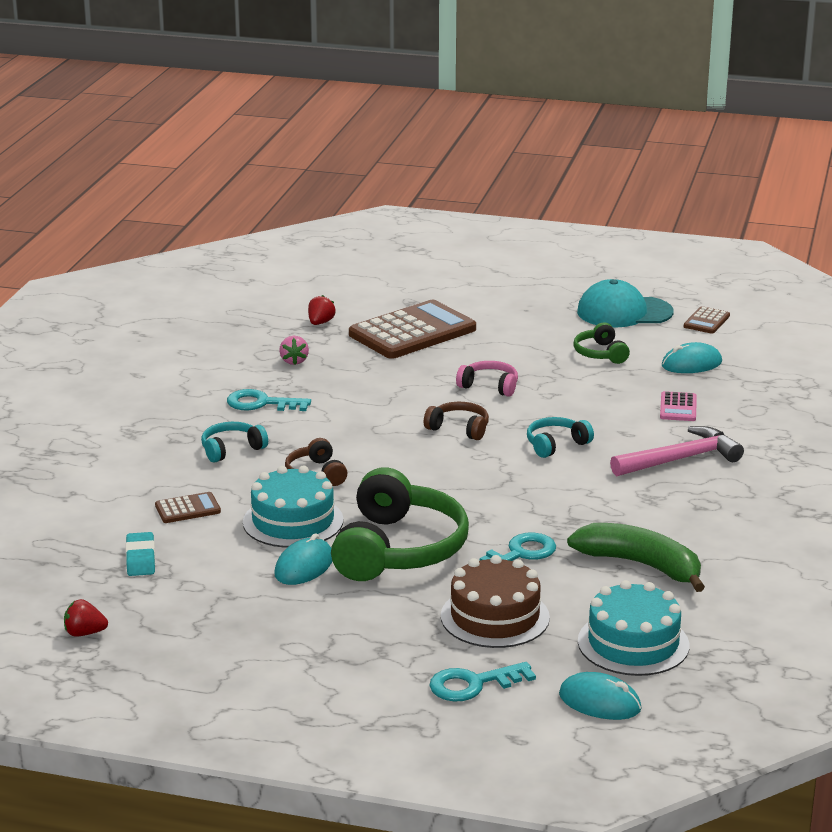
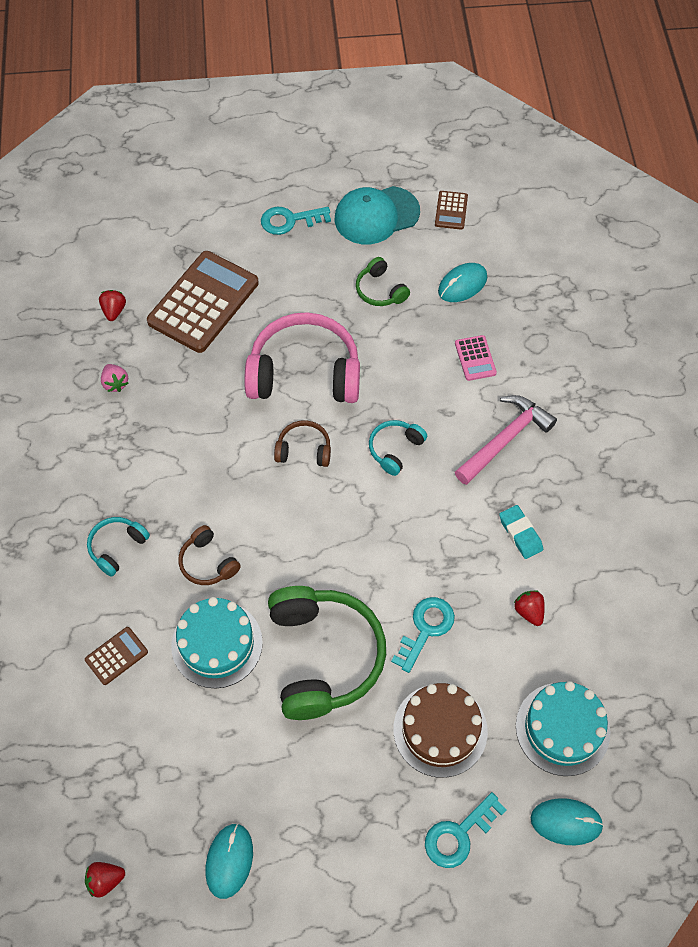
camera: 20 degrees left, 35 degrees up
turquoise eraser [125,532,156,576] -> turquoise eraser moved to [499,505,543,559]
turquoise key [227,389,311,411] -> turquoise key moved to [261,207,331,235]
turquoise mouse [274,533,332,585] -> turquoise mouse moved to [205,823,253,899]
pink headphones [456,361,518,397] -> pink headphones [244,312,360,403], size x2.11
green banana [567,523,705,592] -> red strawberry [514,590,545,626]

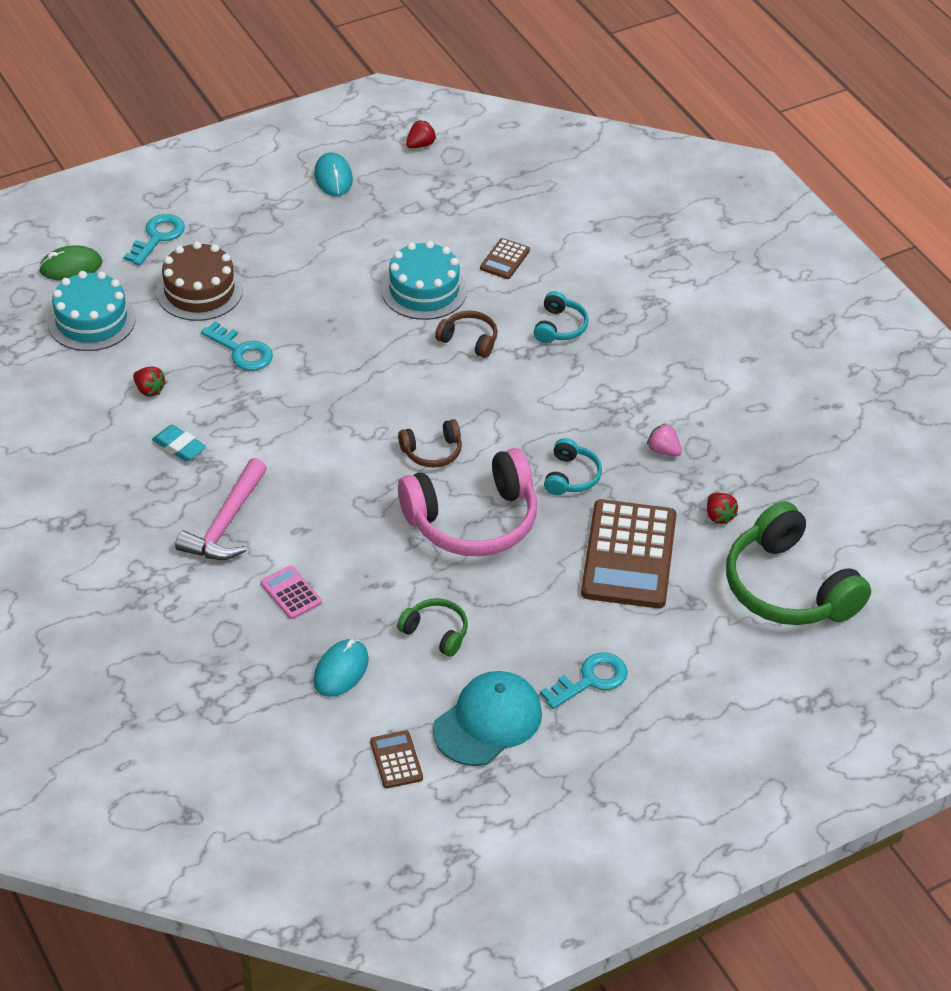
camera: 155 degrees right, 15 degrees down
green headphones [268,586,386,720] -> green headphones moved to [726,501,871,625]
turquoise headphones [369,420,427,476] -> turquoise headphones moved to [544,438,602,495]
turquoise key [391,597,455,673] -> turquoise key turned 60 degrees counterclockwise [201,321,273,371]
turquoise mouse [530,798,604,845] -> green mouse [39,245,102,280]

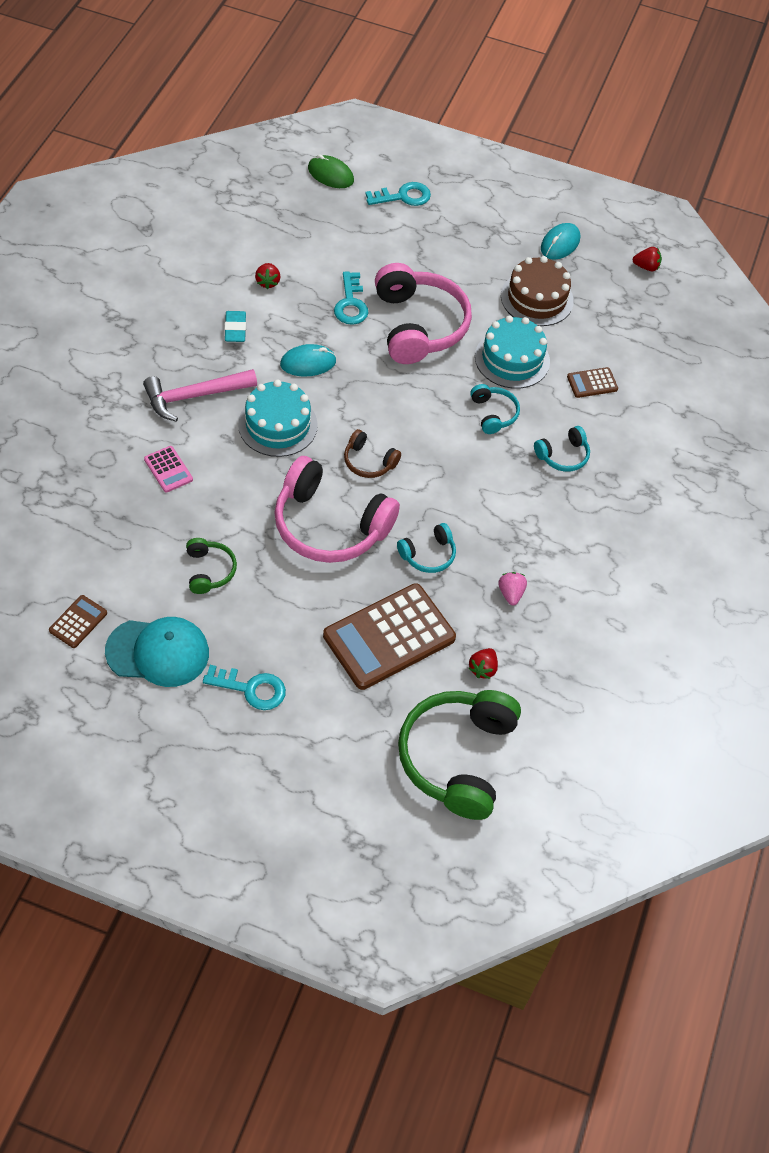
camera: 45 degrees right, 10 degrees up
turquoise cake [47,271,136,351] -> turquoise cake moved to [238,380,318,457]
brown cake [156,241,243,321] -> brown cake moved to [501,256,574,326]
pink calculator [261,566,322,619] -> pink calculator turned 135 degrees clockwise [144,446,193,493]
turquoise mouse [314,639,369,697] -> turquoise mouse moved to [280,344,336,377]
brown headphones [435,311,498,358] -> turquoise headphones [470,384,520,434]
none -> pink headphones [375,263,472,364]

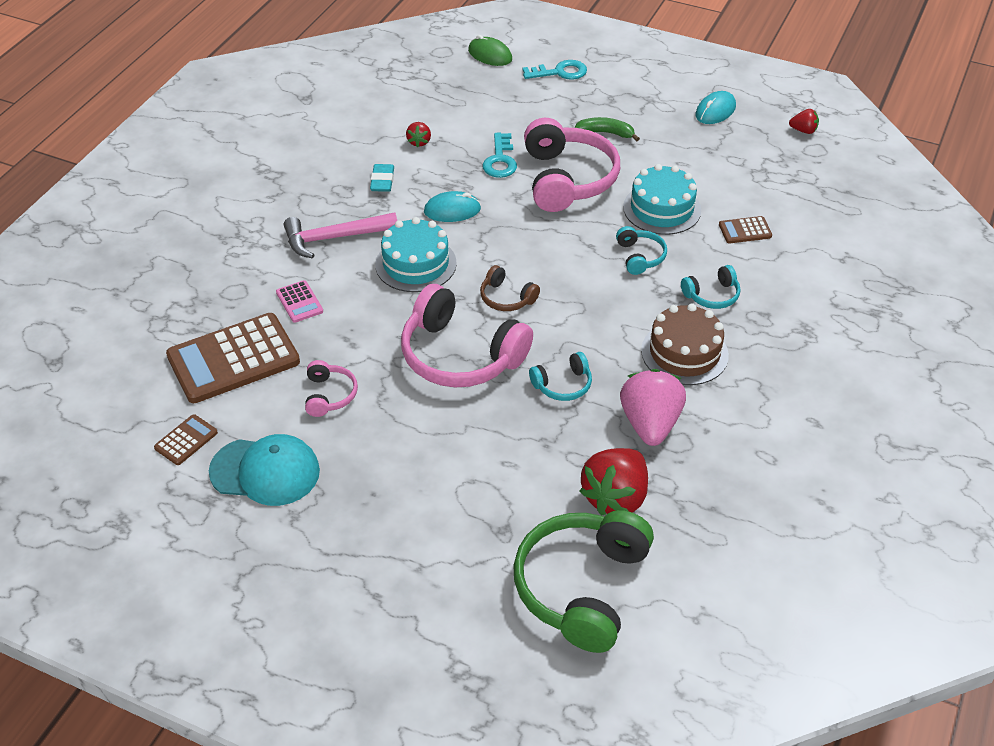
camera: 10 degrees right, 10 degrees down
green headphones [186,538,237,594] -> pink headphones [305,360,358,417]
turquoise key [203,665,286,710] -> none
brown calculator [323,583,456,690] -> brown calculator moved to [166,313,300,403]
red strawberry [468,648,498,679] -> red strawberry [579,448,648,516], size x2.10
pink strawberry [498,572,527,605] -> pink strawberry [620,369,686,446], size x2.10
brown cake [501,256,574,326] -> brown cake moved to [641,303,729,385]
none -> green banana [575,117,640,141]

